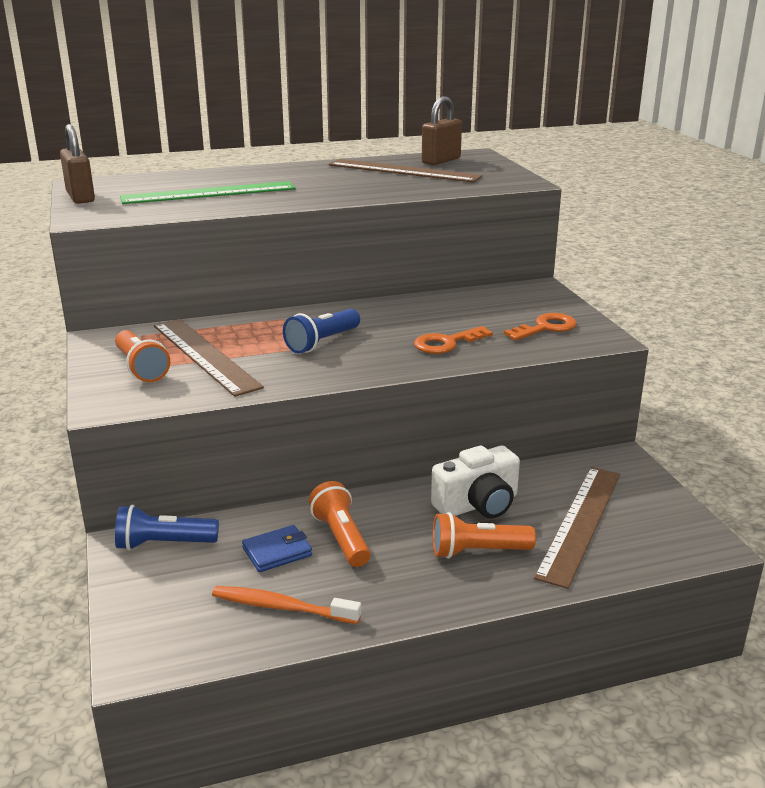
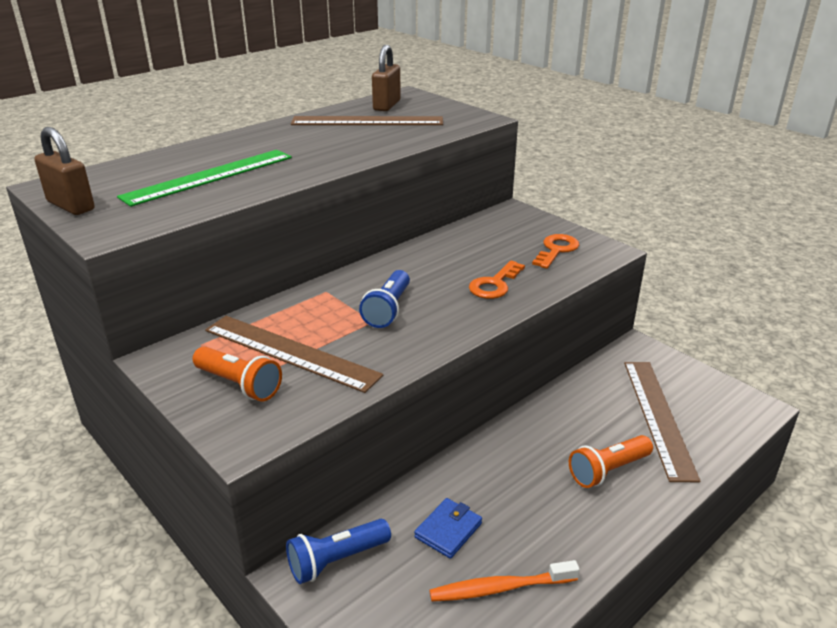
camera: 25 degrees left, 5 degrees up
orange flashlight [309,481,371,567] -> none
white camera [431,446,520,519] -> none

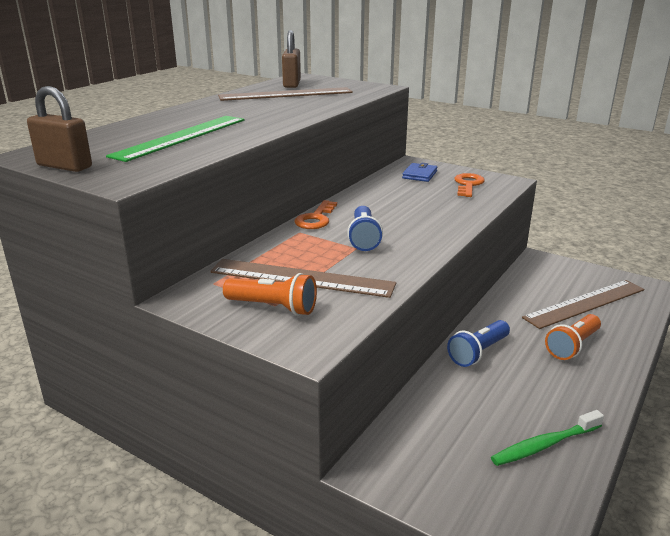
camera: 15 degrees left, 5 degrees down
blue flashlight [286,519,391,584] -> blue flashlight moved to [447,320,510,367]
blue wallet [414,498,482,559] -> blue wallet moved to [402,163,437,182]
orange toothbrush [429,560,580,602] -> green toothbrush [491,410,604,466]
orange key [469,261,525,299] -> orange key moved to [295,200,337,229]
brown ruler [624,362,701,482] -> brown ruler turned 75 degrees clockwise [522,280,644,329]

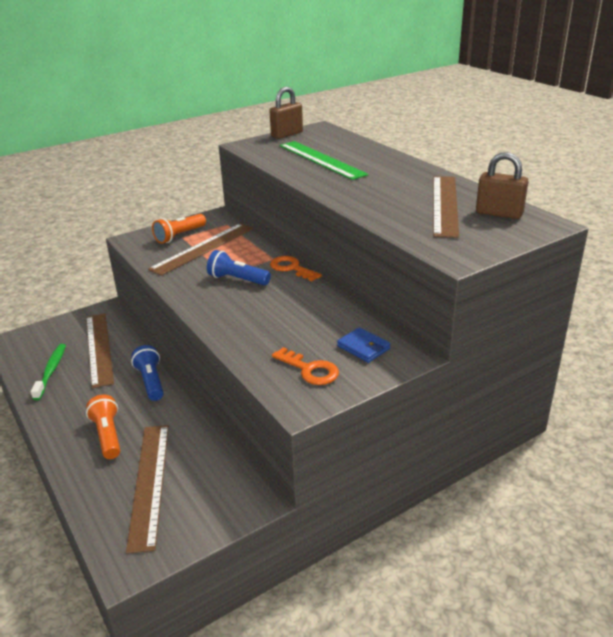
camera: 115 degrees right, 5 degrees up
none -> brown ruler [86,313,114,388]

